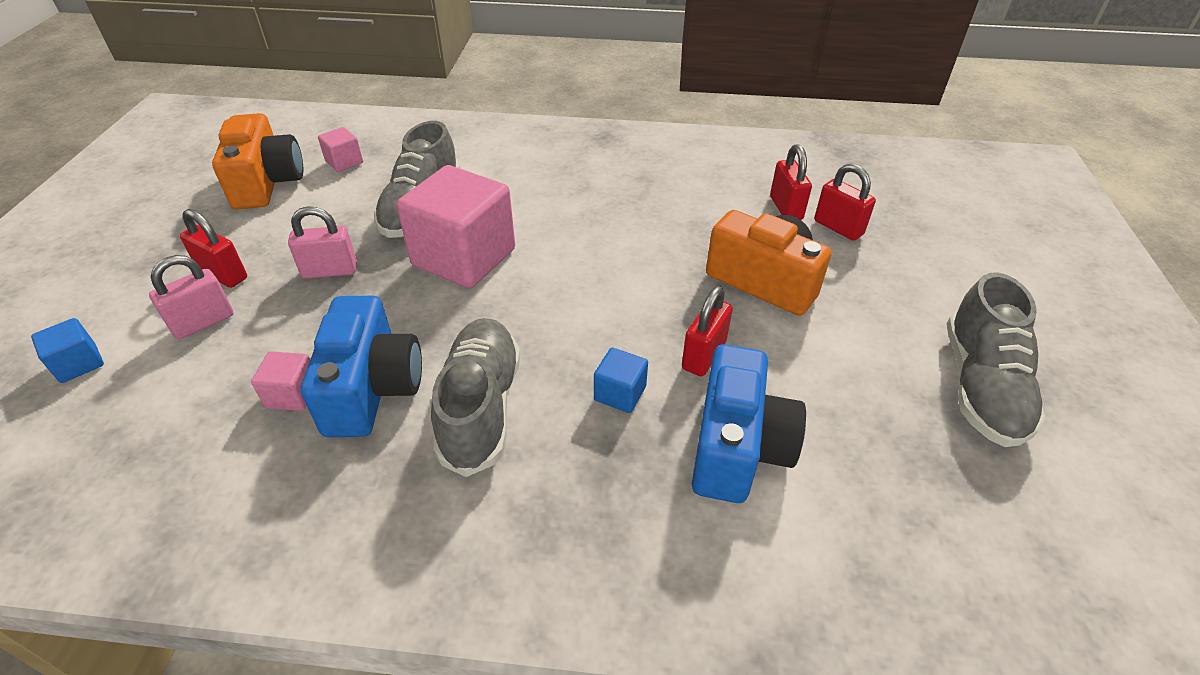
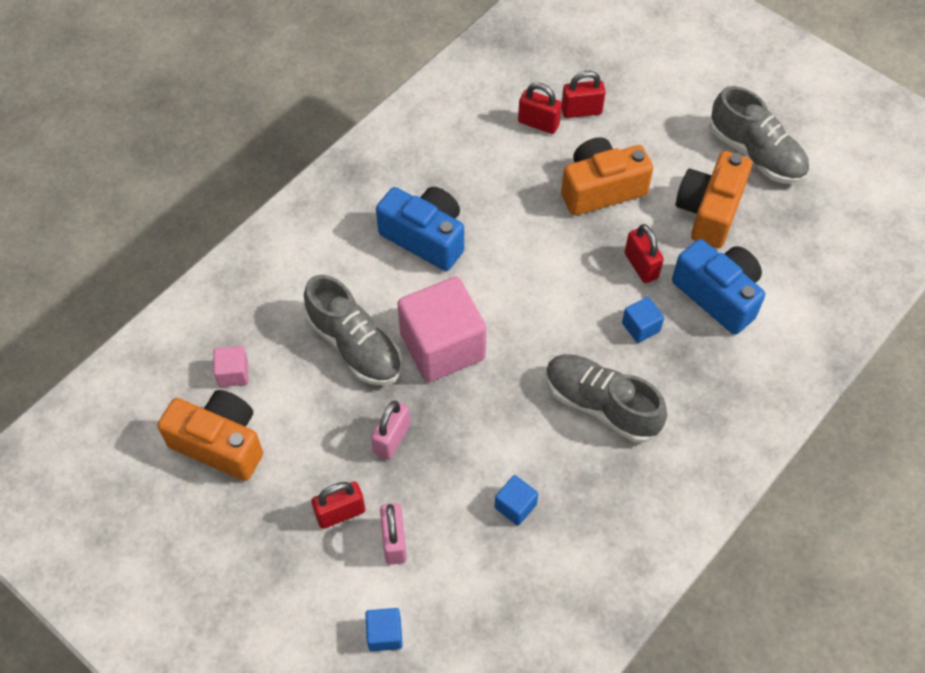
camera: 55 degrees left, 15 degrees up
pink cube [251,351,310,411] -> blue cube [495,475,538,525]
blue camera [301,296,422,437] -> blue camera moved to [376,187,464,271]
none -> orange camera [676,151,752,248]

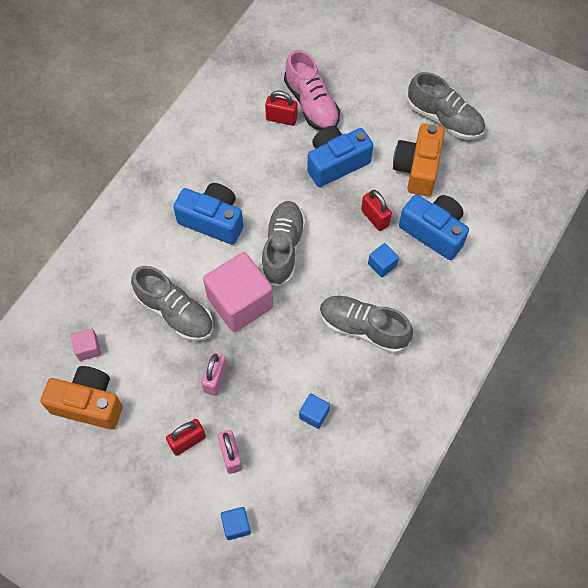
camera: 10 degrees left, 5 degrees up
red padlock [561,71,606,118] -> pink shoe [284,50,340,130]
orange camera [561,137,653,216] -> blue camera [307,126,373,187]
none -> grey shoe [261,201,305,287]

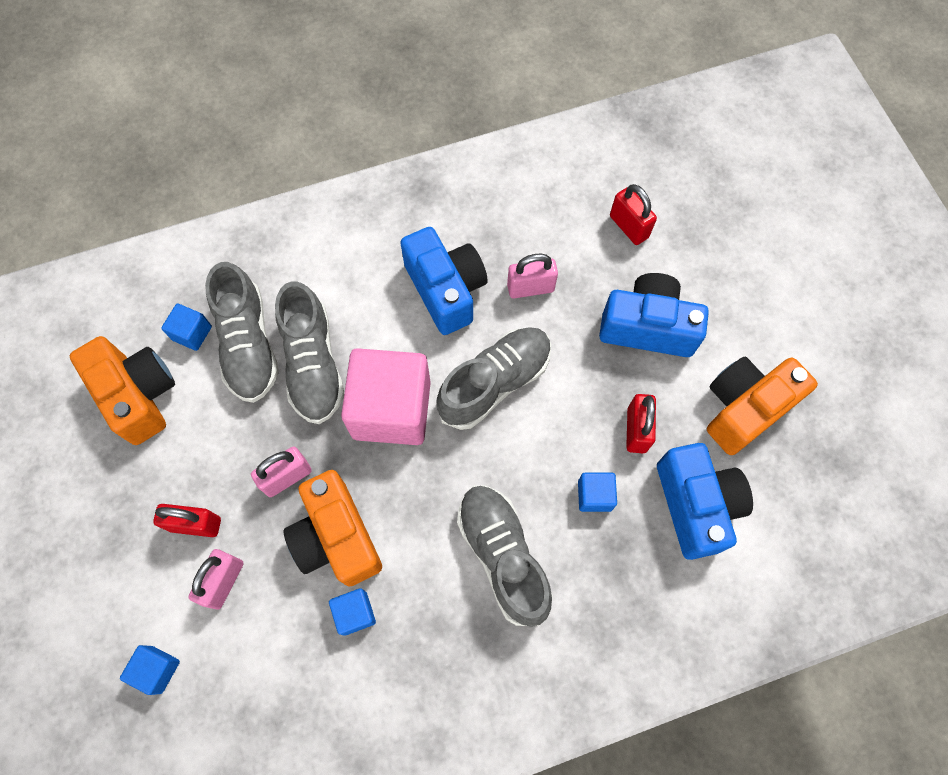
camera: 40 degrees right, 5 degrees up
pink cube [71,329,101,361] -> blue cube [161,303,212,351]
pink shoe [284,50,340,130] -> none
grey shoe [408,72,485,140] -> grey shoe moved to [205,262,279,403]
none -> orange camera [284,470,382,587]
none -> pink padlock [507,254,558,298]

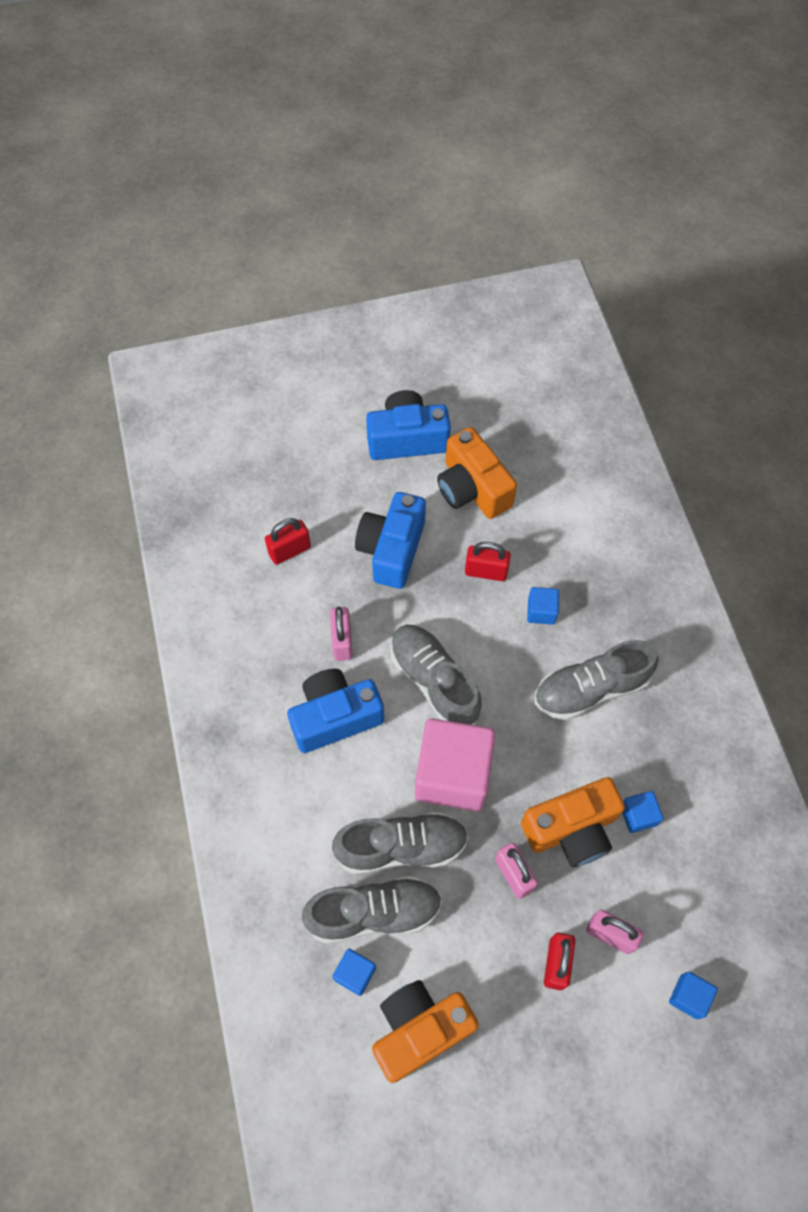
camera: 85 degrees left, 5 degrees down
blue camera [657,443,753,560] -> blue camera moved to [366,390,451,460]

